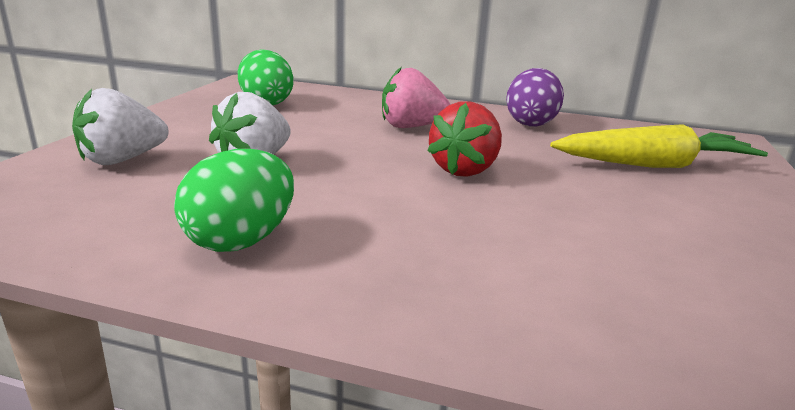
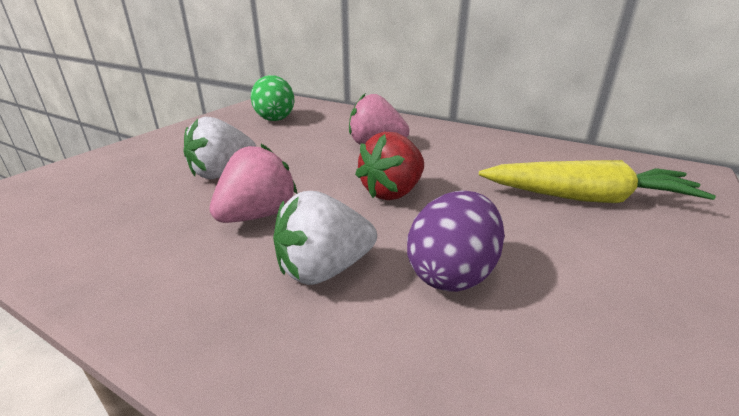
camera: 15 degrees right, 5 degrees up
white strawberry [72,88,169,165] -> white strawberry moved to [273,191,377,285]
green egg [174,149,294,252] -> none
purple egg [506,68,564,126] -> purple egg moved to [407,190,505,292]
none -> pink strawberry [209,144,297,223]

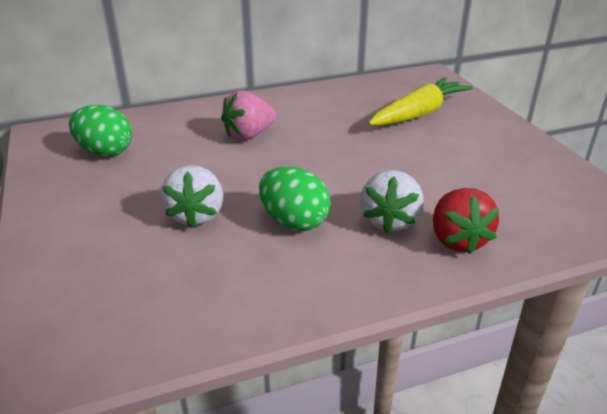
camera: 50 degrees left, 5 degrees up
pink strawberry [209,144,297,223] -> green egg [259,167,331,231]
red strawberry [355,132,424,200] -> red strawberry moved to [433,188,499,255]
purple egg [407,190,505,292] -> none

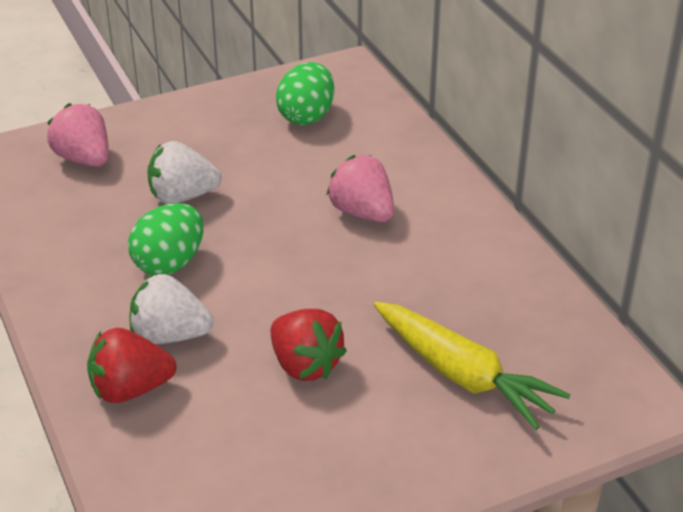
camera: 85 degrees right, 5 degrees up
none -> pink strawberry [47,103,109,167]
none -> red strawberry [271,309,347,381]

